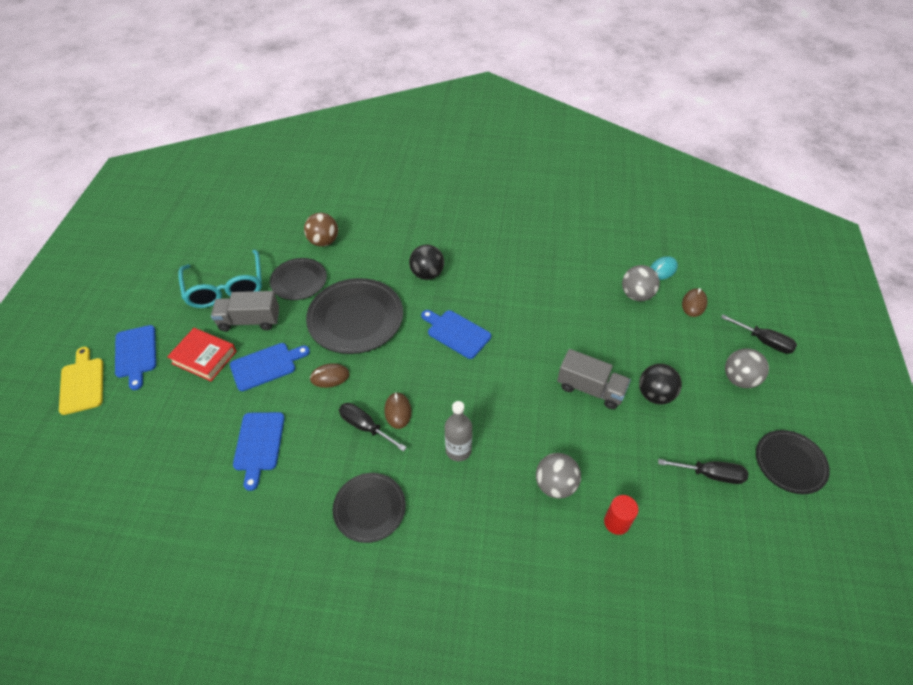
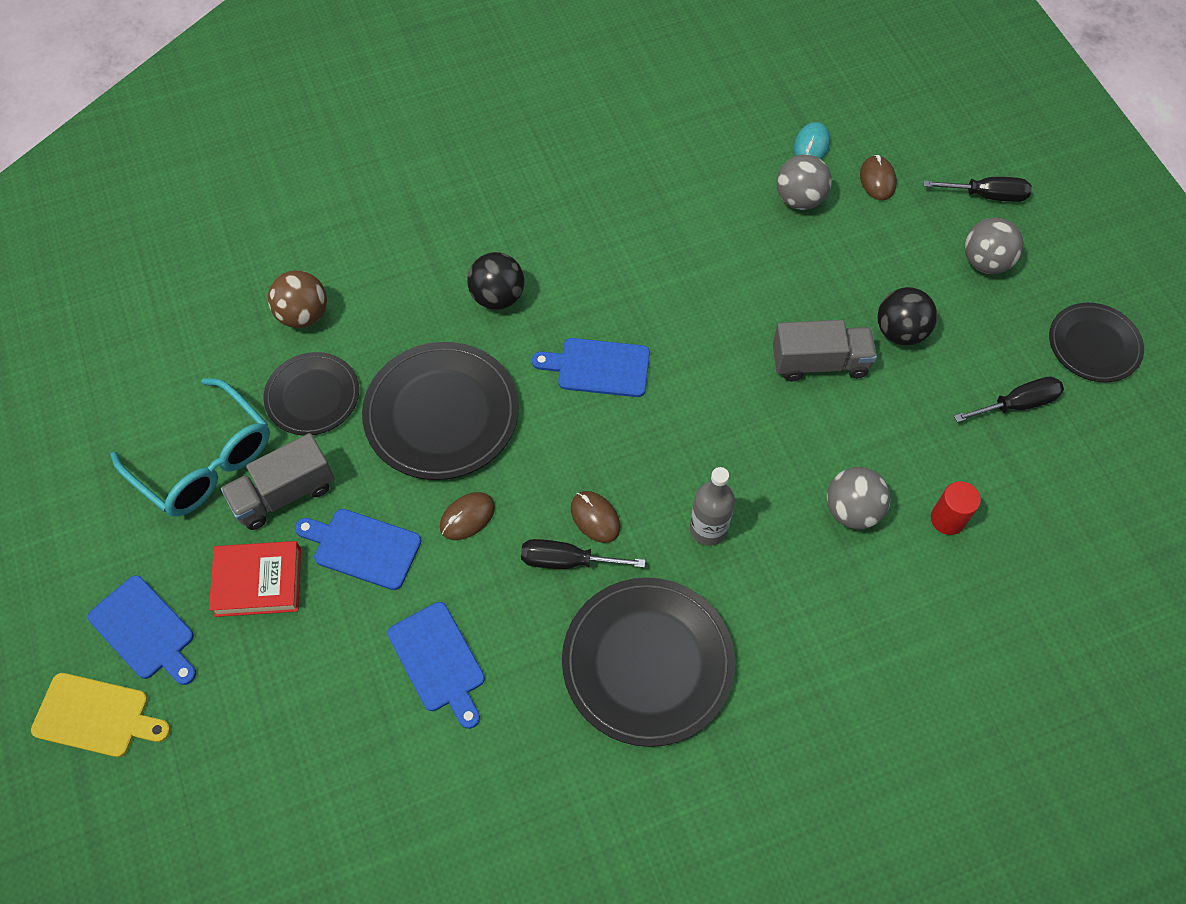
camera: 30 degrees left, 10 degrees up
yellow cutting board [59,347,103,415] -> yellow cutting board turned 150 degrees clockwise [31,673,171,757]
blue cutting board [230,343,310,391] -> blue cutting board turned 105 degrees counterclockwise [295,509,421,590]
black plate [333,473,406,543] -> black plate [562,577,735,747], size x1.63

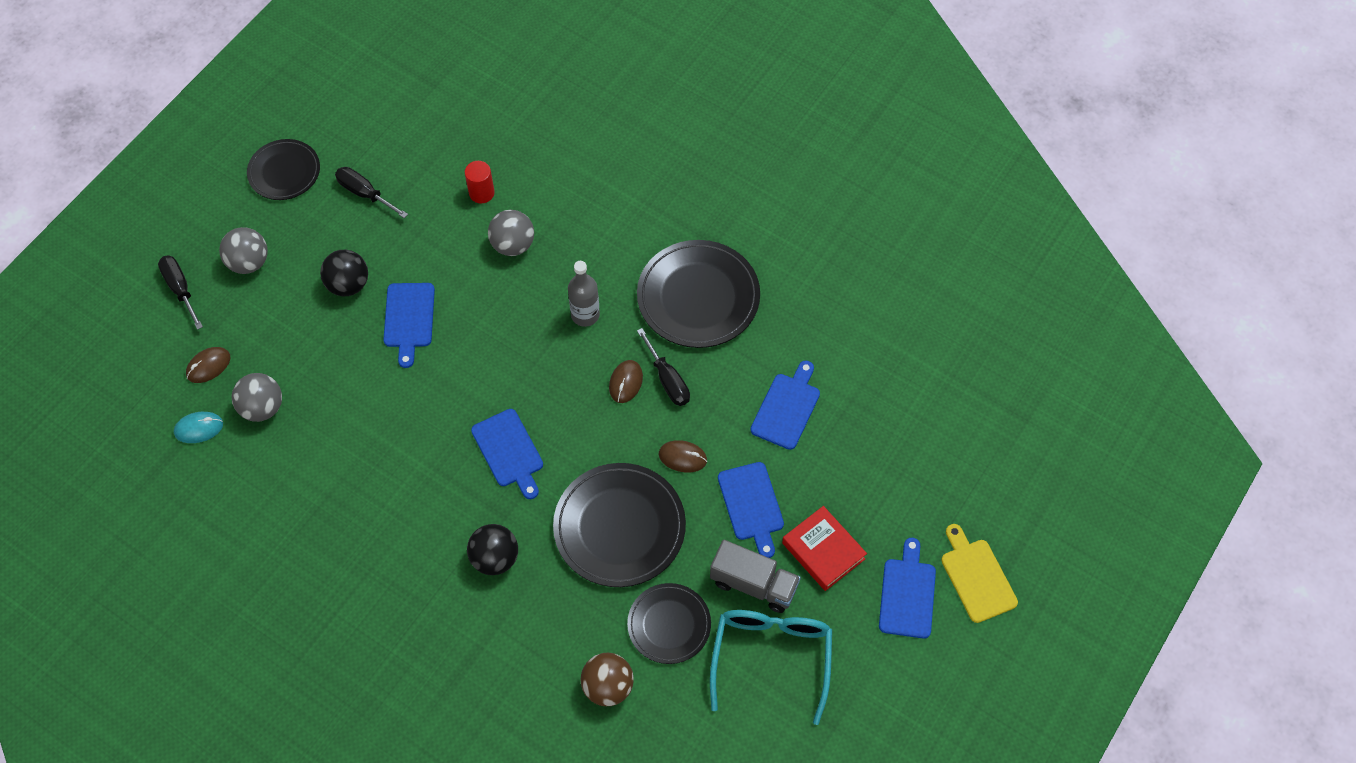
camera: 125 degrees left, 0 degrees up
grey truck [773,320,877,381] -> blue cutting board [383,283,435,368]

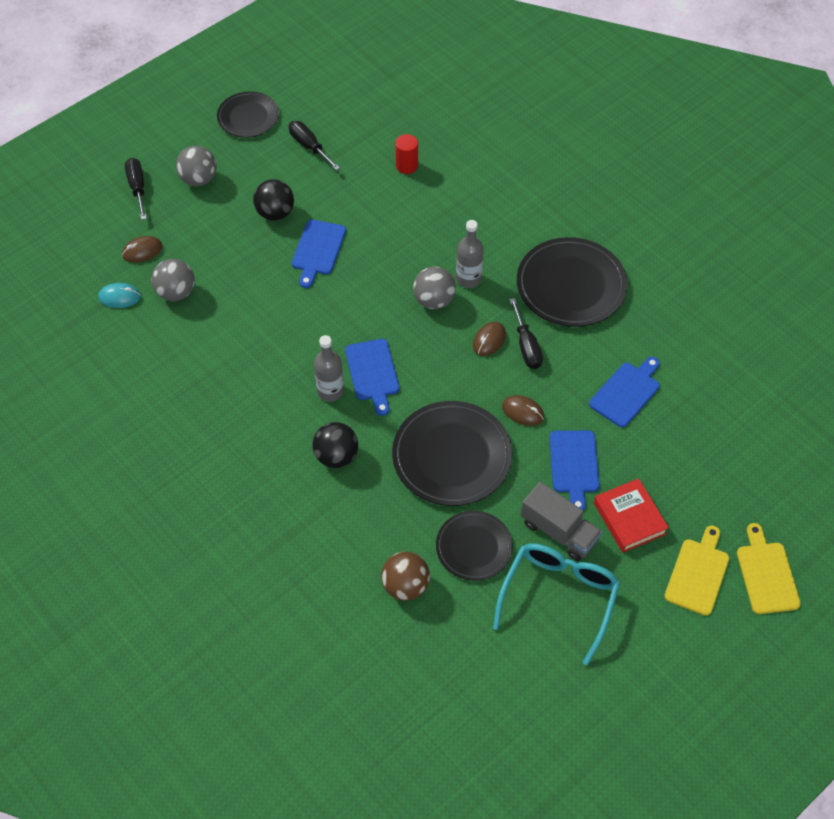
camera: 15 degrees right, 5 degrees down
grey ball [488,210,534,256] -> grey ball moved to [413,267,456,309]
blue cutting board [879,538,936,639] -> yellow cutting board [664,525,729,616]
none -> grey bottle [314,335,344,402]

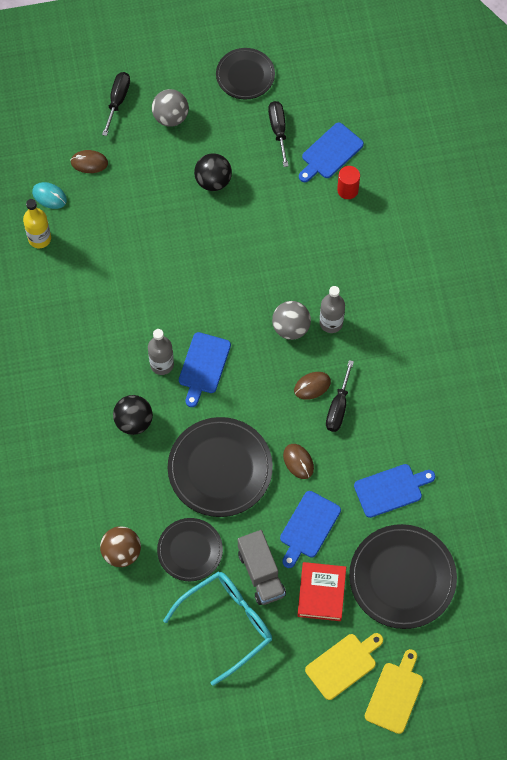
camera: 30 degrees right, 10 degrees up
grey ball [152,259,195,301] -> none
blue cutting board [292,219,346,288] -> blue cutting board moved to [299,122,364,182]
black plate [517,237,628,327] -> black plate moved to [349,524,457,629]
none -> yellow bottle [23,199,51,248]

